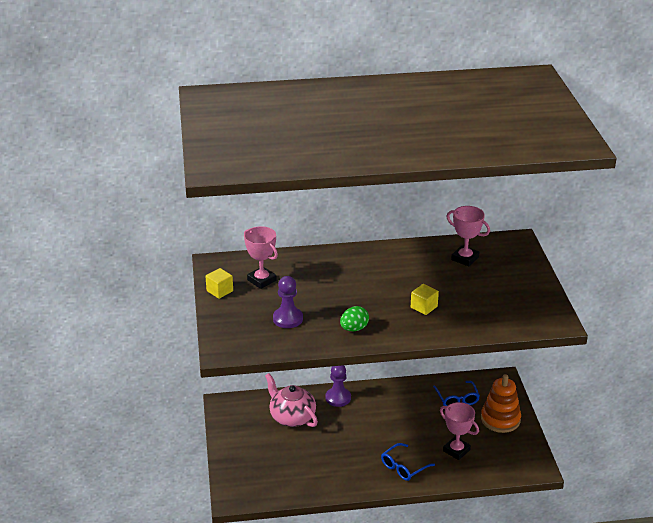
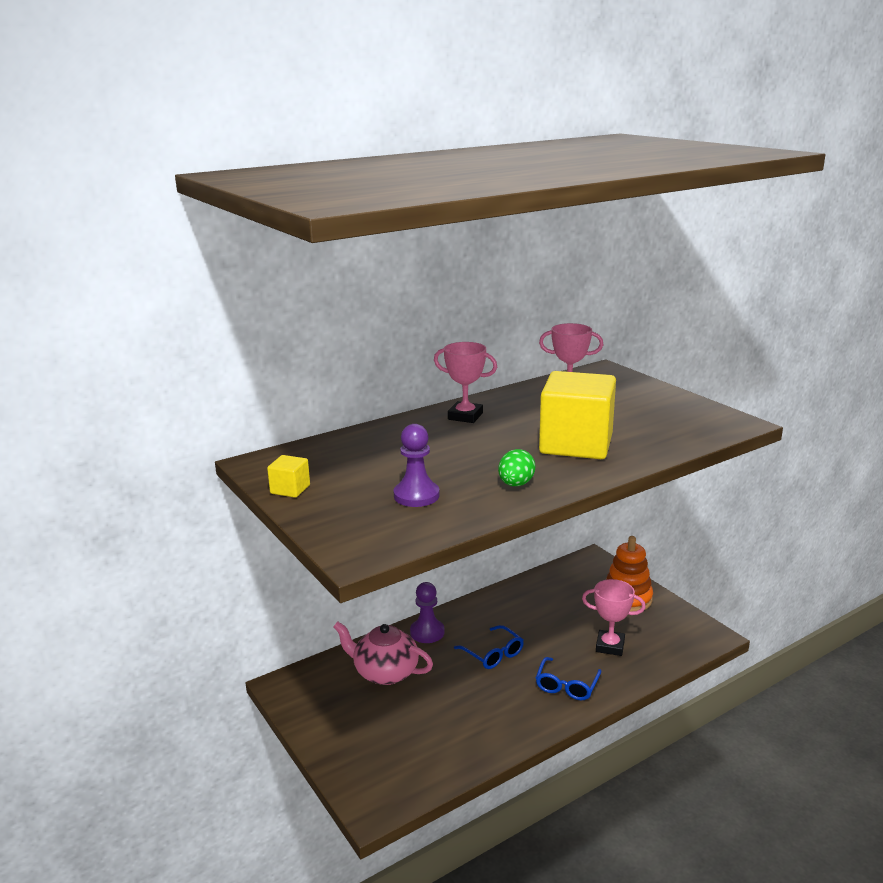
camera: 25 degrees left, 10 degrees down
pink trophy [244,226,278,289] -> pink trophy moved to [434,342,497,423]
yellow cube [411,284,439,315] -> yellow cube [539,371,616,459], size x2.36
blue glasses [433,381,480,406] -> blue glasses moved to [454,625,524,669]

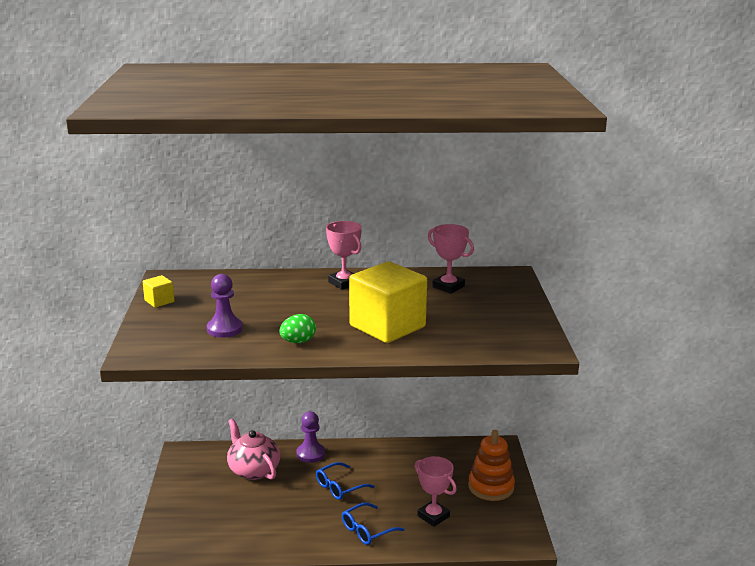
camera: 30 degrees right, 0 degrees up
blue glasses [454,625,524,669] -> blue glasses turned 60 degrees clockwise [316,462,374,500]

